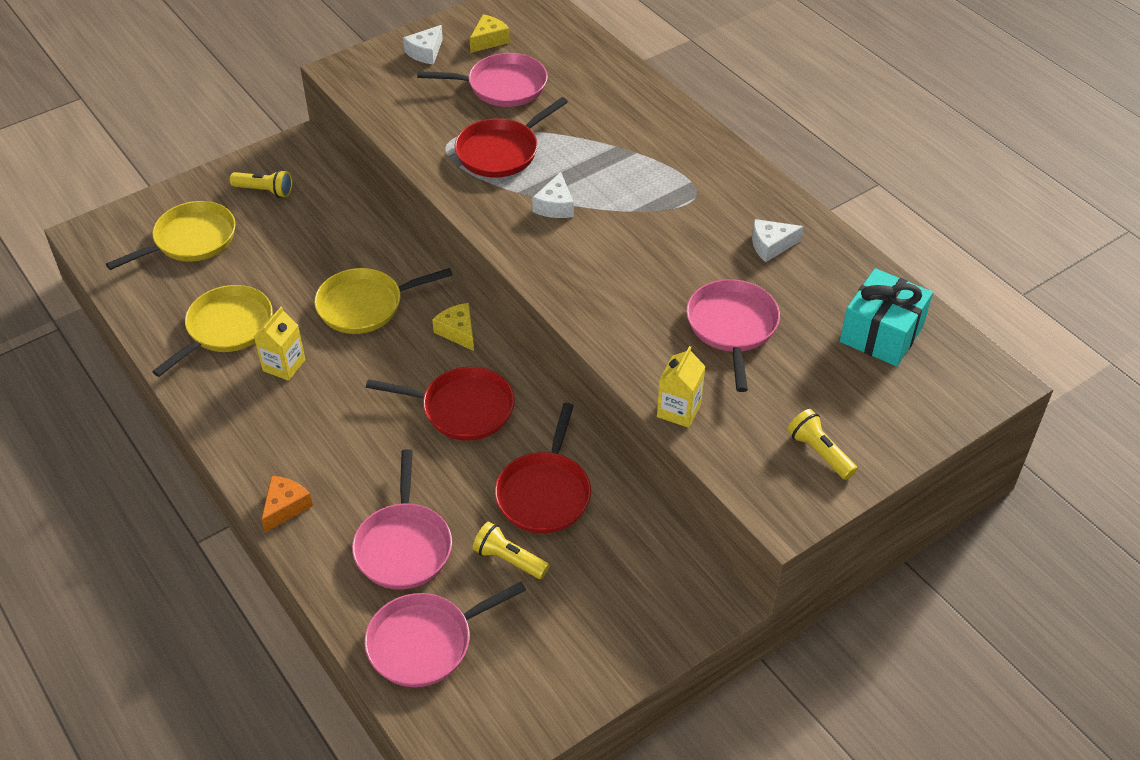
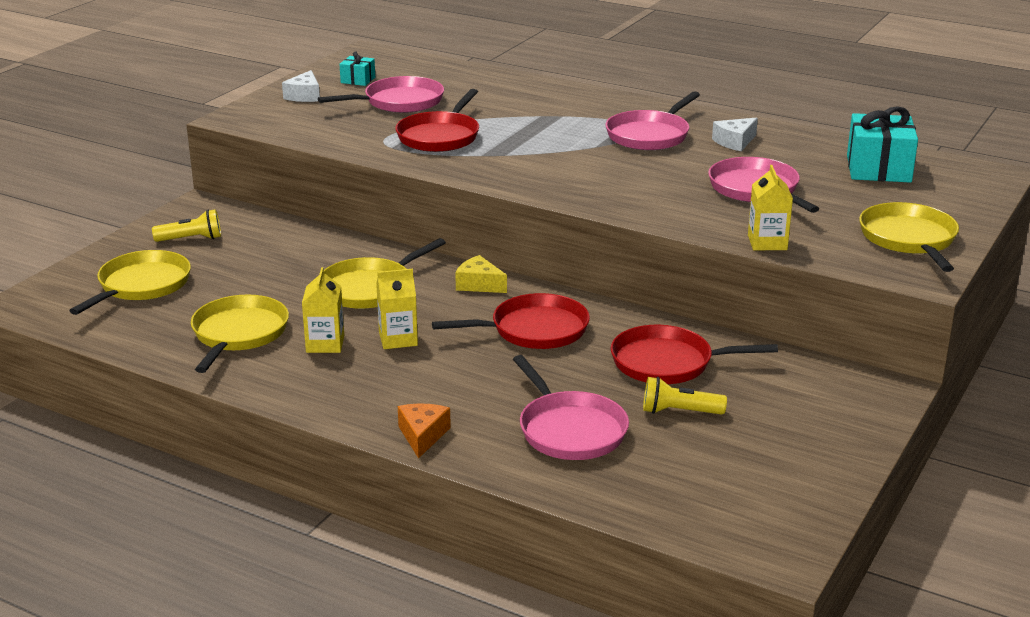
camera: 25 degrees left, 20 degrees down
pink pan [365,582,526,687] -> pink pan moved to [606,91,700,150]
yellow cheese [469,14,510,53] -> turquoise gift [339,51,375,86]
red pan [495,403,591,534] -> red pan turned 105 degrees clockwise [610,325,778,384]
white cheese [532,172,574,218] -> none
yellow flashlight [787,409,857,480] -> yellow pan [859,202,959,272]
none -> yellow carton [376,269,418,349]

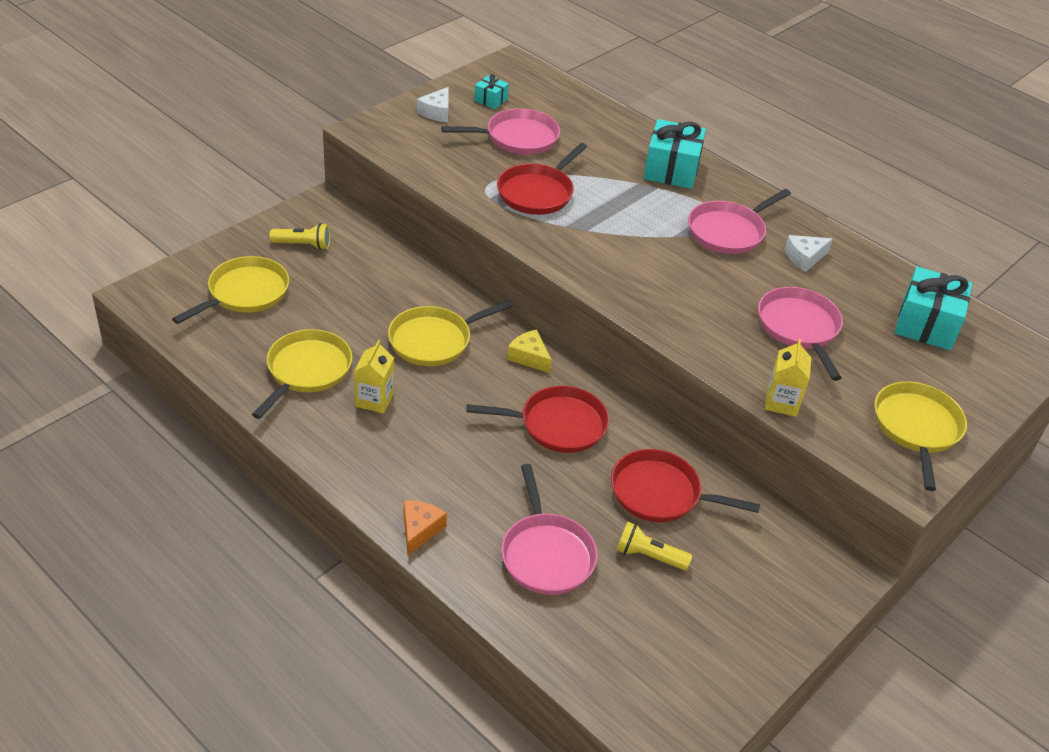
camera: 10 degrees right, 15 degrees up
yellow carton [376,269,418,349] -> none
none -> turquoise gift [644,119,706,189]

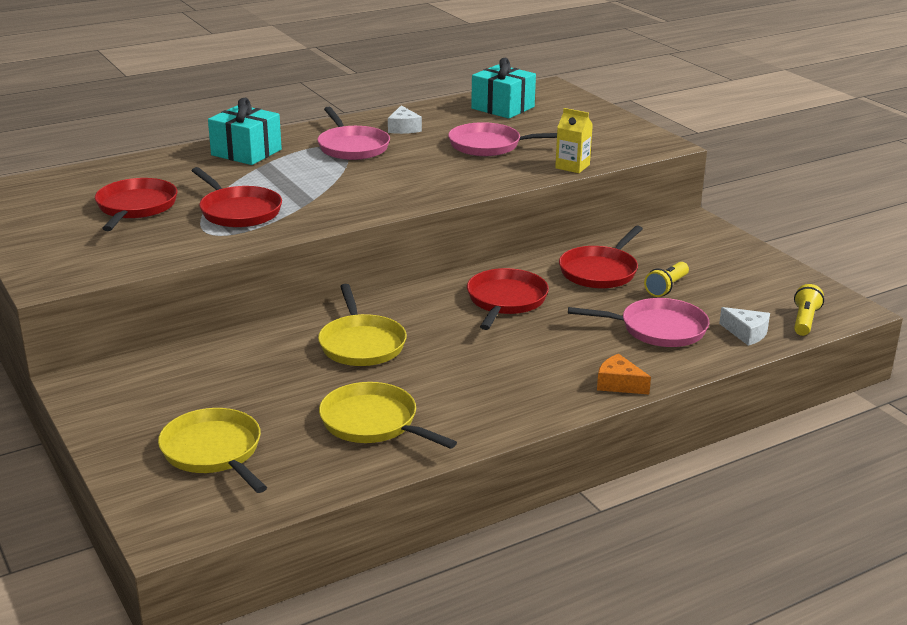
camera: 70 degrees left, 15 degrees down
yellow flashlight [269,223,330,250] -> yellow flashlight moved to [794,284,824,336]
yellow carton [354,340,394,413] -> none
white cheese [417,87,449,122] -> white cheese moved to [719,307,770,346]
pink pan [441,109,560,155] -> red pan [95,178,177,231]
turquoise gift [474,74,509,109] -> none
yellow cheese [507,329,552,373] -> none
yellow pan [874,382,967,491] -> none

